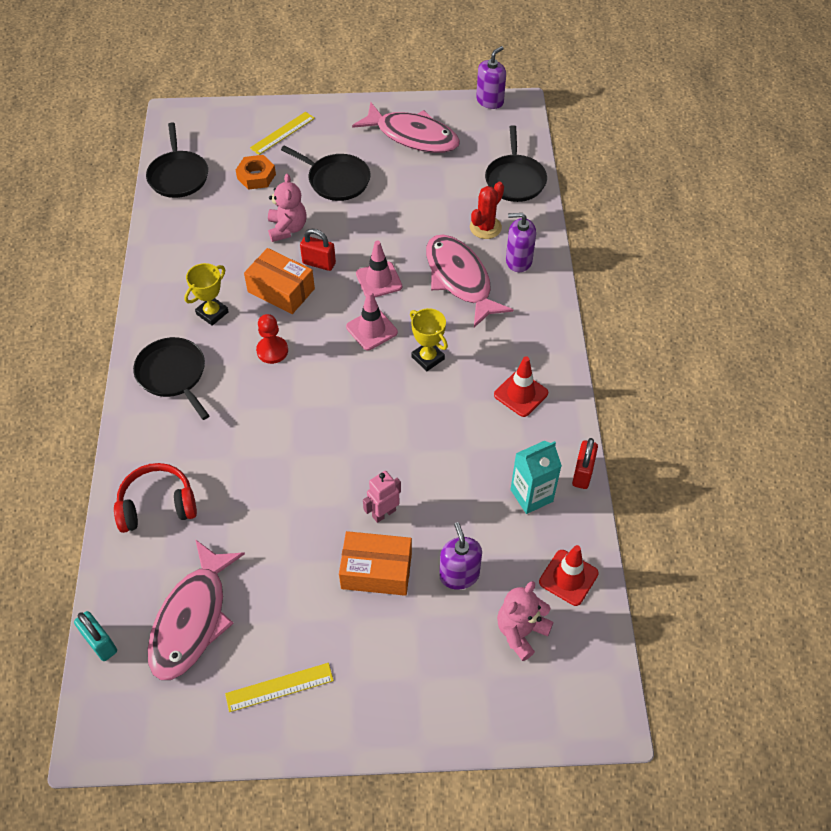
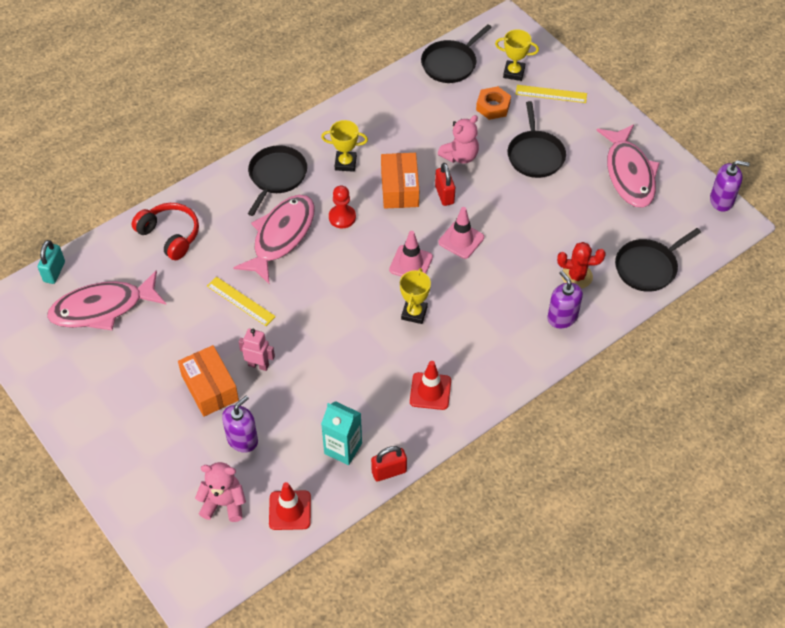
camera: 55 degrees right, 0 degrees up
yellow ruler [225,663,334,712] -> yellow ruler moved to [207,277,276,326]
pink fish [426,235,513,327] -> pink fish moved to [233,195,315,285]
none -> yellow trophy [495,29,539,81]

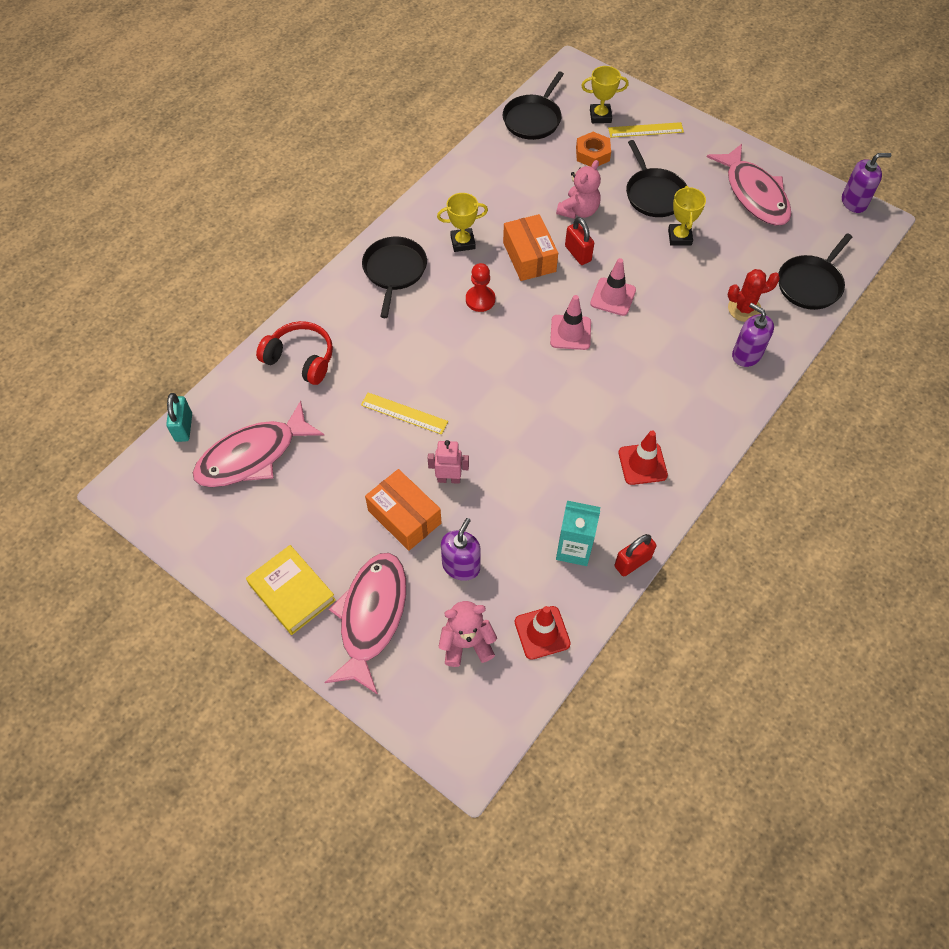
camera: 15 degrees left, 5 degrees up
pink fish [233,195,315,285] -> pink fish moved to [324,553,406,695]
yellow trophy [400,268,431,324] -> yellow trophy moved to [668,186,706,245]
none -> yellow book [246,545,336,635]

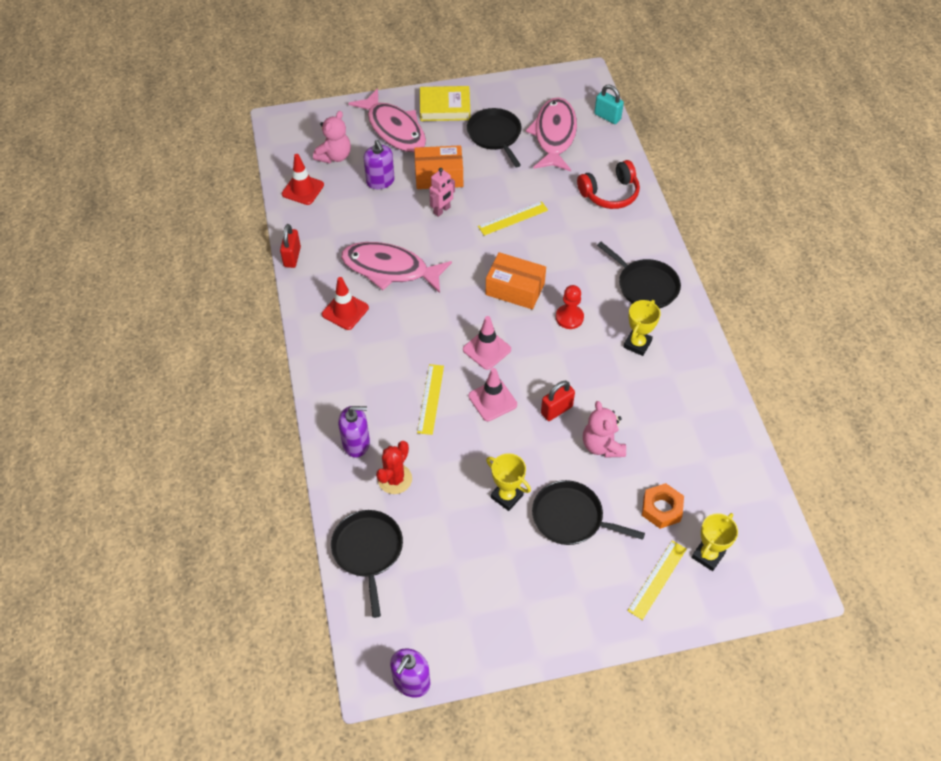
camera: 130 degrees right, 5 degrees down
black pan [503,71,564,140] -> black pan moved to [467,108,522,167]
orange box [503,214,558,281] -> orange box moved to [486,252,546,310]
turquoise carton [556,501,600,566] -> none
red padlock [565,217,594,265] -> red padlock turned 45 degrees counterclockwise [541,381,575,421]
pink fish [707,144,791,226] -> pink fish moved to [341,242,452,293]
none -> yellow ruler [417,364,444,435]

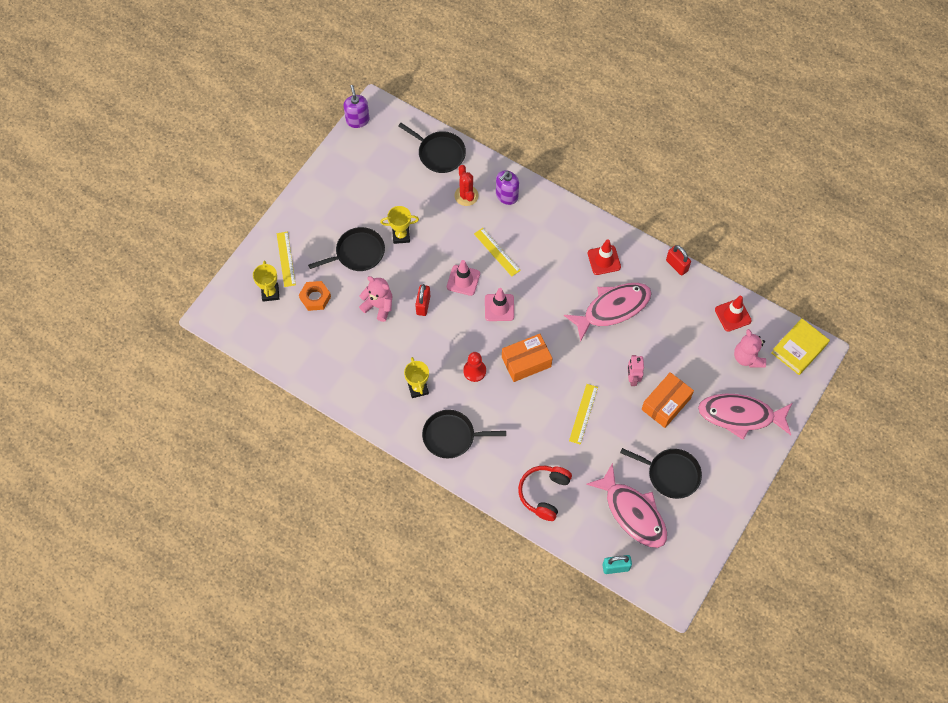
camera: 135 degrees right, 10 degrees up
purple soap dispenser [364,140,394,189] -> none
yellow book [420,86,470,121] -> yellow book moved to [771,318,830,375]

